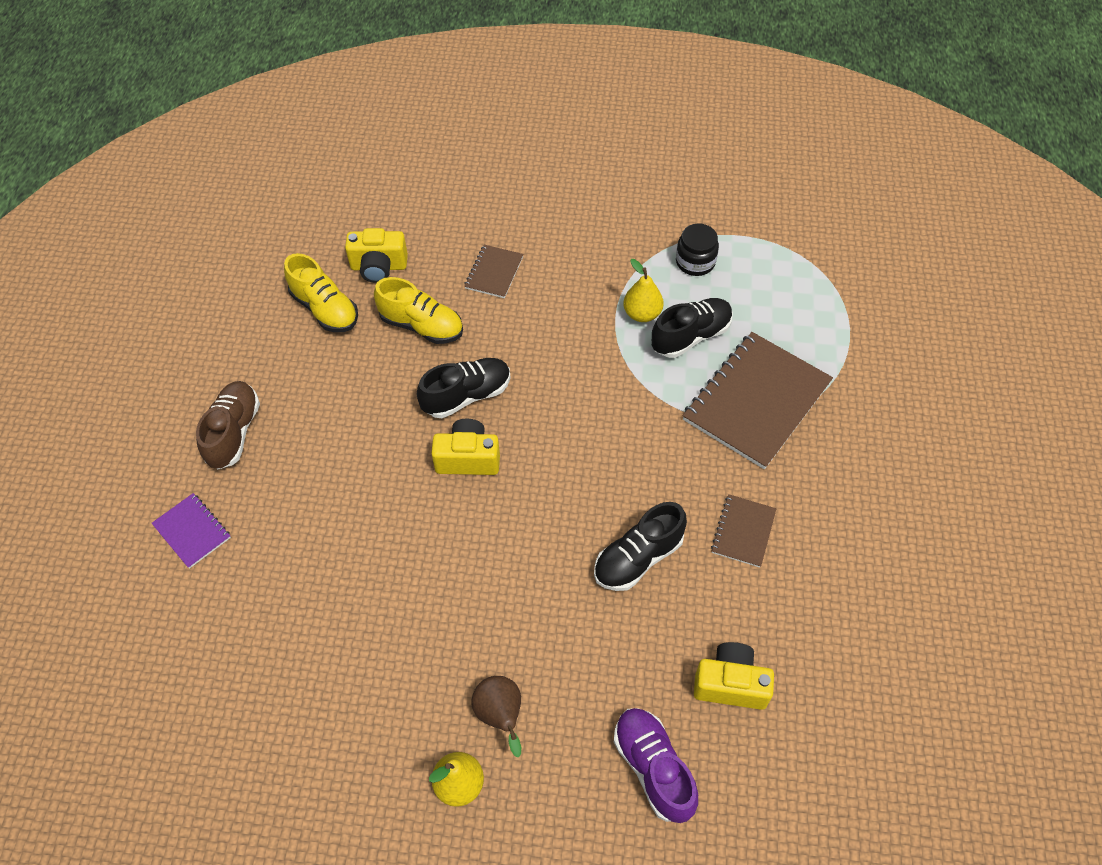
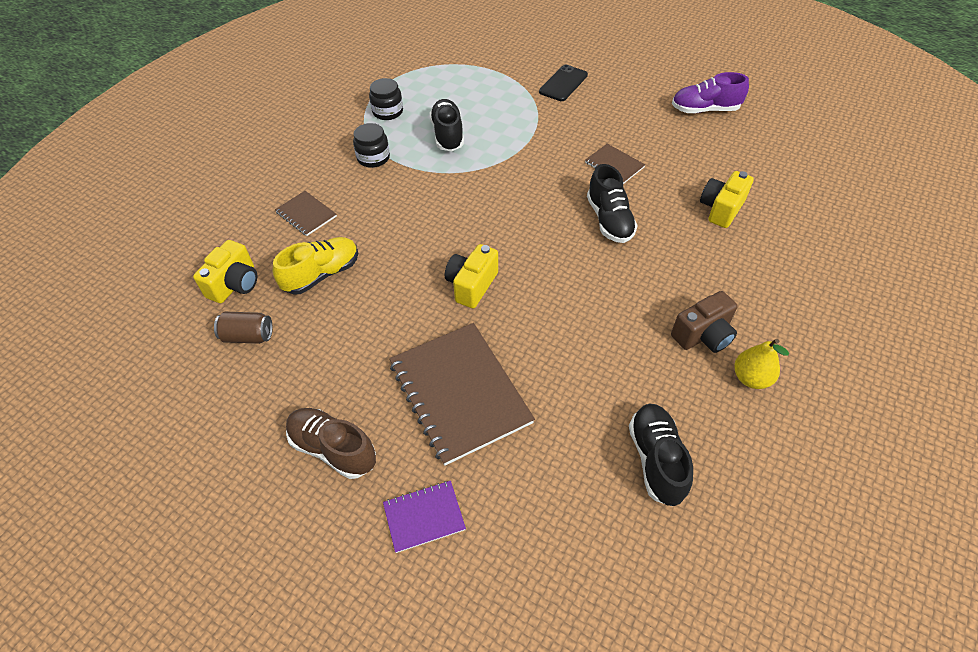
camera: 65 degrees left, 5 degrees down
yellow shoe [284,253,358,332] -> brown can [214,312,273,344]
black shoe [417,358,511,418] -> black shoe moved to [629,404,693,506]
brown pear [471,676,521,758] -> brown camera [671,291,738,353]
purple shoe [614,708,698,823] -> purple shoe moved to [672,72,749,113]
yellow pear [624,259,664,322] -> none
brown notebook [683,332,833,469] -> brown notebook moved to [389,323,535,466]
none -> black jar [353,123,390,168]
none -> black phone [539,65,588,101]

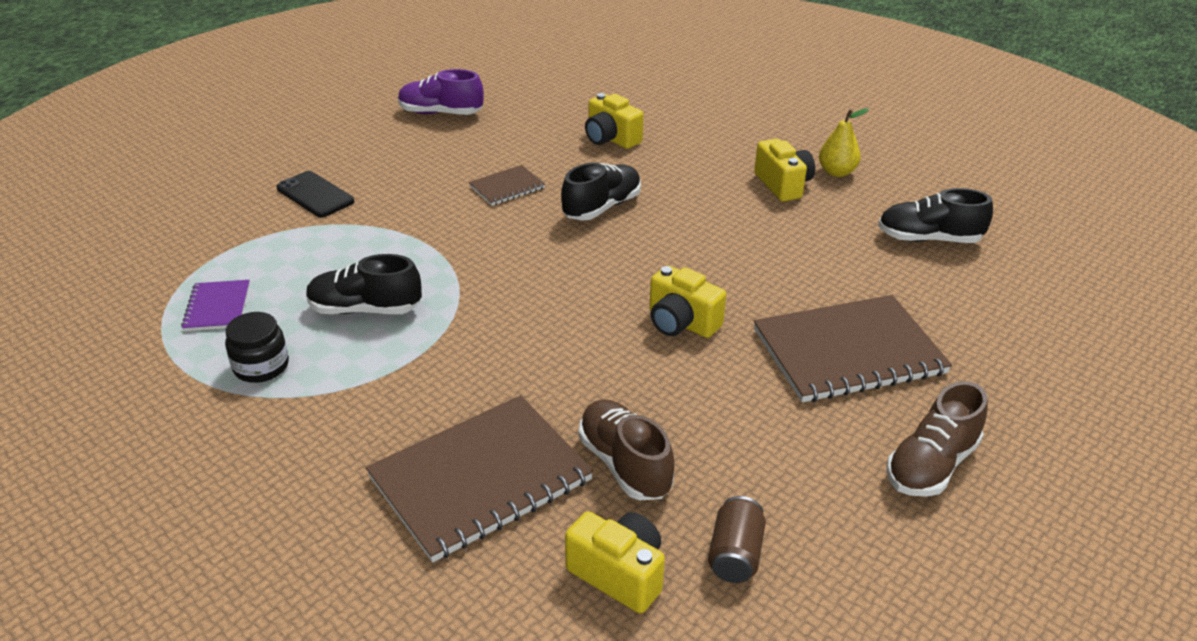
camera: 80 degrees left, 15 degrees down
yellow shoe [273,237,358,295] -> brown shoe [579,399,674,500]
brown notebook [275,191,337,236] -> brown notebook [366,395,594,562], size x2.07
black jar [353,123,390,168] -> none
purple notebook [383,481,466,553] -> purple notebook moved to [181,280,250,331]
black shoe [587,164,638,243] -> black shoe turned 45 degrees counterclockwise [561,163,641,221]
brown camera [671,291,738,353] -> yellow camera [754,139,815,202]
purple shoe [672,72,749,113] -> purple shoe turned 90 degrees clockwise [398,69,483,115]

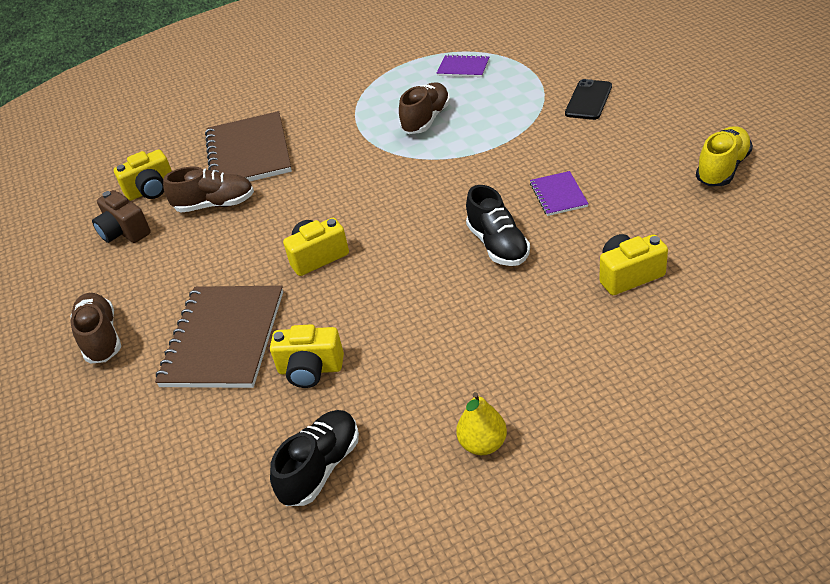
camera: 120 degrees right, 5 degrees up
black jar [225,312,289,383] -> none
black phone [277,171,354,217] -> black phone turned 45 degrees counterclockwise [565,79,612,120]
black shoe [306,254,422,314] -> brown shoe [399,83,450,134]
purple shoe [398,69,483,115] -> yellow shoe [696,126,753,186]
brown notebook [469,165,546,206] -> purple notebook [530,171,589,216]
brown can [708,496,766,583] -> brown camera [92,190,151,243]
yellow camera [754,139,815,202] -> yellow camera moved to [270,324,344,388]

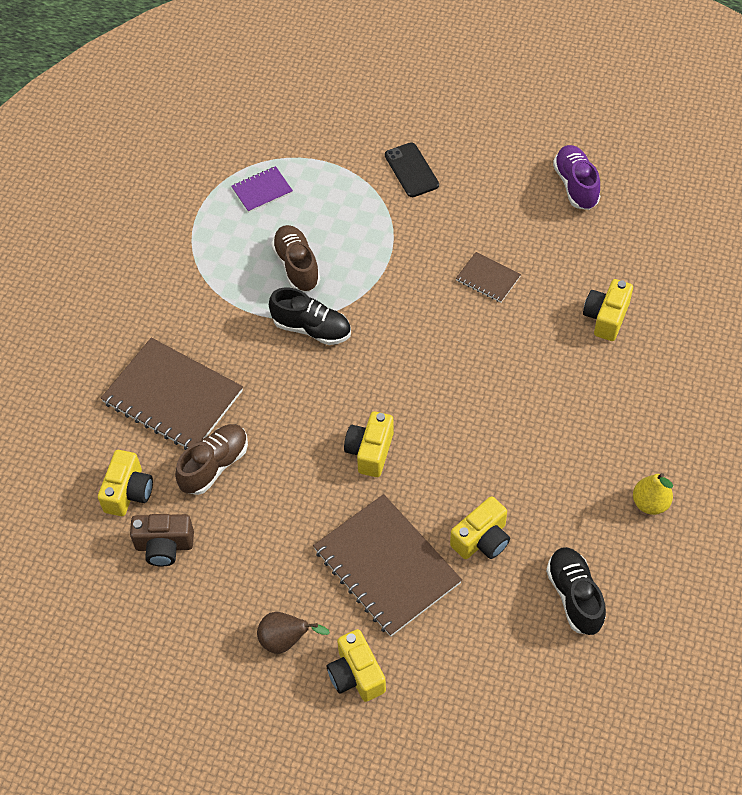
camera: 50 degrees left, 15 degrees up
brown shoe [70,293,121,363] -> brown pear [257,612,330,654]
black shoe [466,185,530,266] -> black shoe moved to [269,288,351,345]
purple notebook [530,171,589,216] -> brown notebook [456,252,521,303]
yellow shoe [696,126,753,186] -> purple shoe [553,145,600,210]
none -> yellow camera [327,629,386,702]

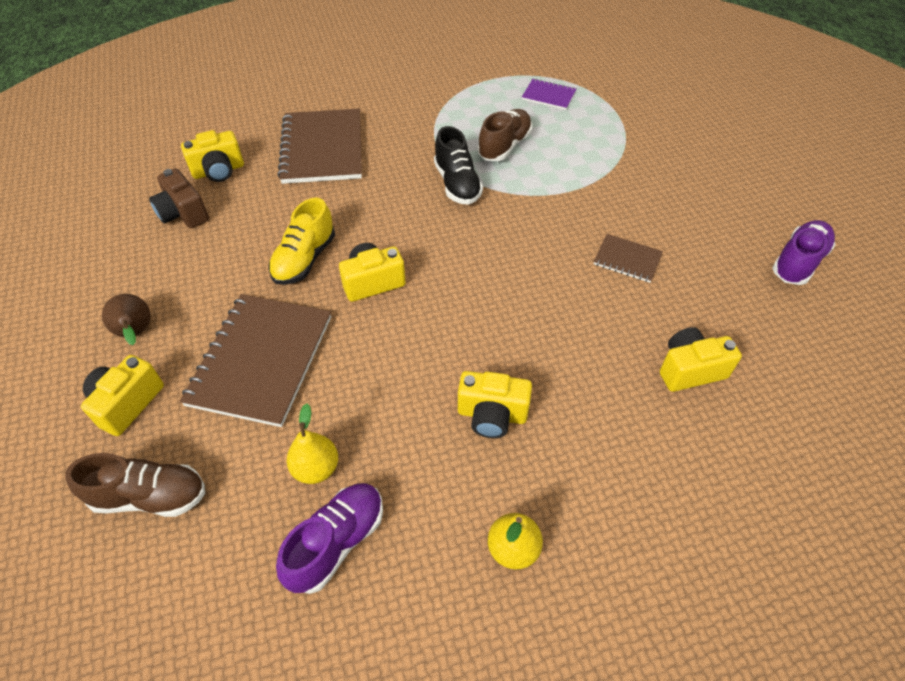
camera: 50 degrees right, 5 degrees down
brown shoe [175,424,248,495] -> brown shoe moved to [65,453,205,517]
black phone [385,142,439,197] -> none
yellow camera [450,496,510,559] -> yellow camera moved to [458,371,532,438]
brown notebook [456,252,521,303] -> brown notebook turned 60 degrees counterclockwise [594,234,663,283]
black shoe [546,547,606,635] -> purple shoe [276,483,383,594]
none -> yellow shoe [268,198,335,285]
none -> yellow pear [287,403,338,484]

